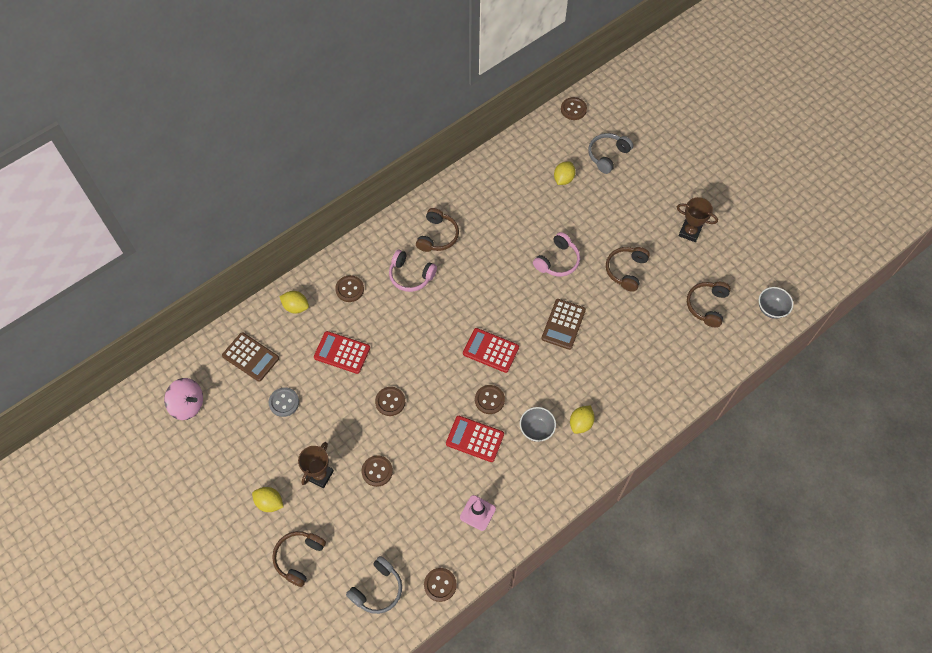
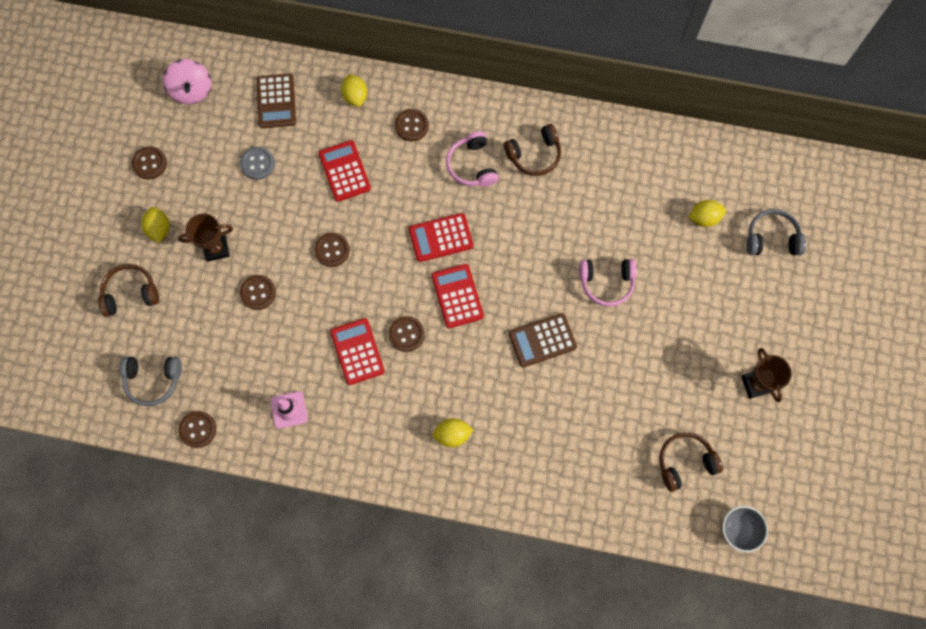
camera: 50 degrees right, 10 degrees up
grey bowl [520,407,556,442] -> none
brown button [561,97,587,120] -> brown button moved to [132,146,167,180]
brown headphones [606,247,650,292] -> none
none -> red calculator [409,213,473,262]

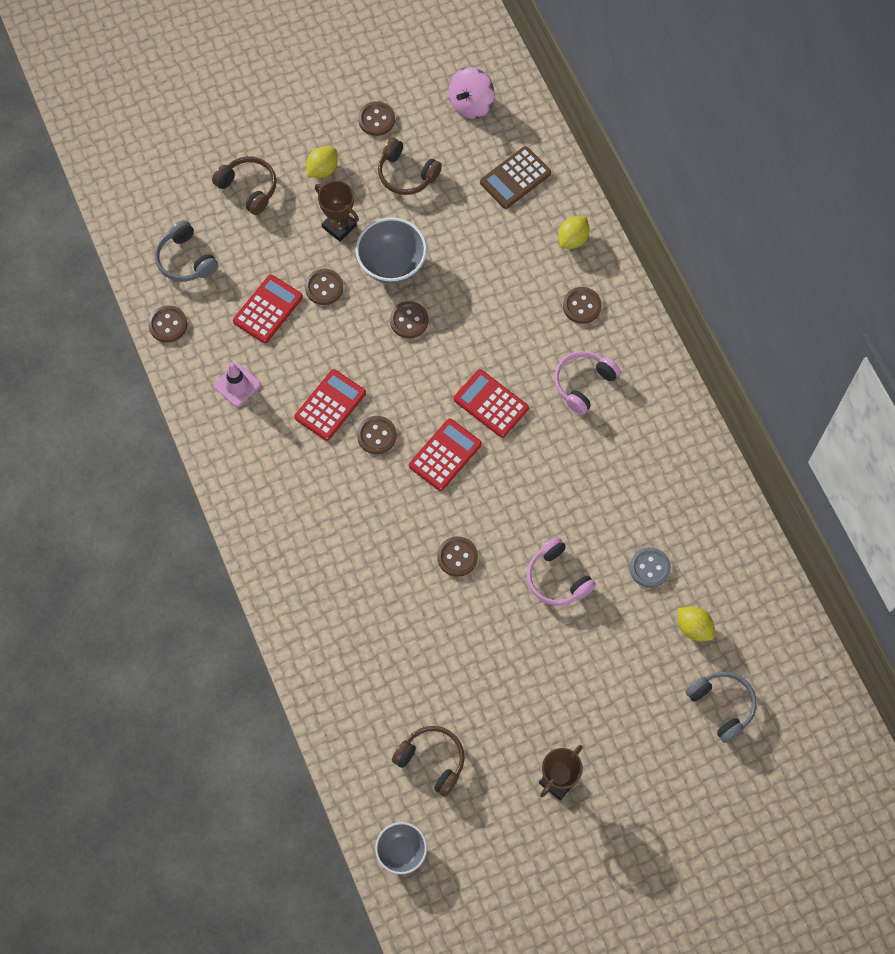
camera: 55 degrees right, 5 degrees down
grey button [240,147,275,180] -> grey button moved to [630,547,671,588]
red calculator [319,140,371,202] -> red calculator moved to [233,275,303,343]
yellow lemon [433,418,474,447] -> none
brown headphones [504,124,561,176] -> brown headphones moved to [378,138,442,195]
brown calculator [509,313,577,368] -> brown button [437,536,478,577]
none -> grey bowl [355,217,427,284]

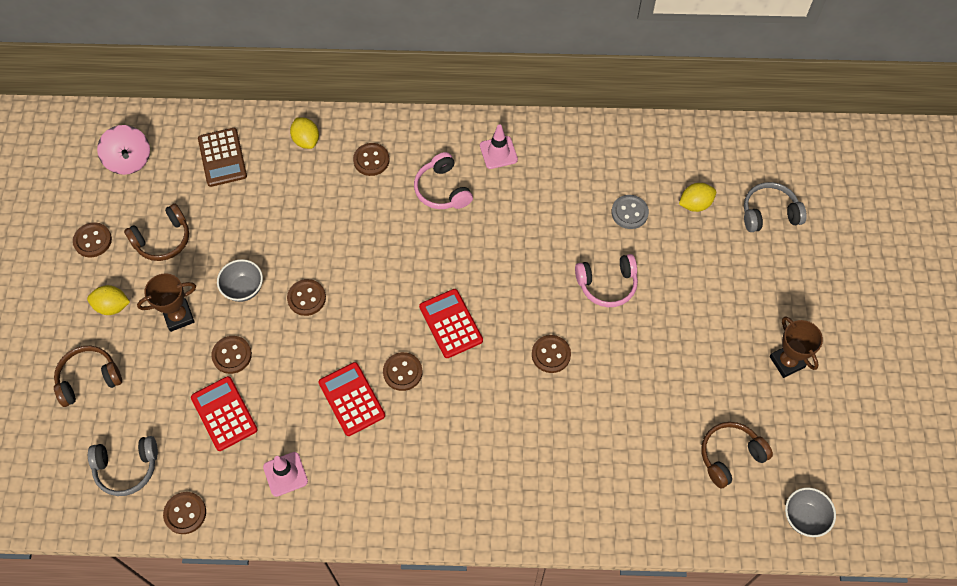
camera: 65 degrees left, 5 degrees down
yellow lemon [306,146,338,178] -> yellow lemon turned 60 degrees counterclockwise [87,285,130,315]
grey bowl [355,217,427,284] -> grey bowl [217,259,263,302], size x0.64
red calculator [453,369,529,438] -> none
none -> pink traffic cone [480,124,518,169]

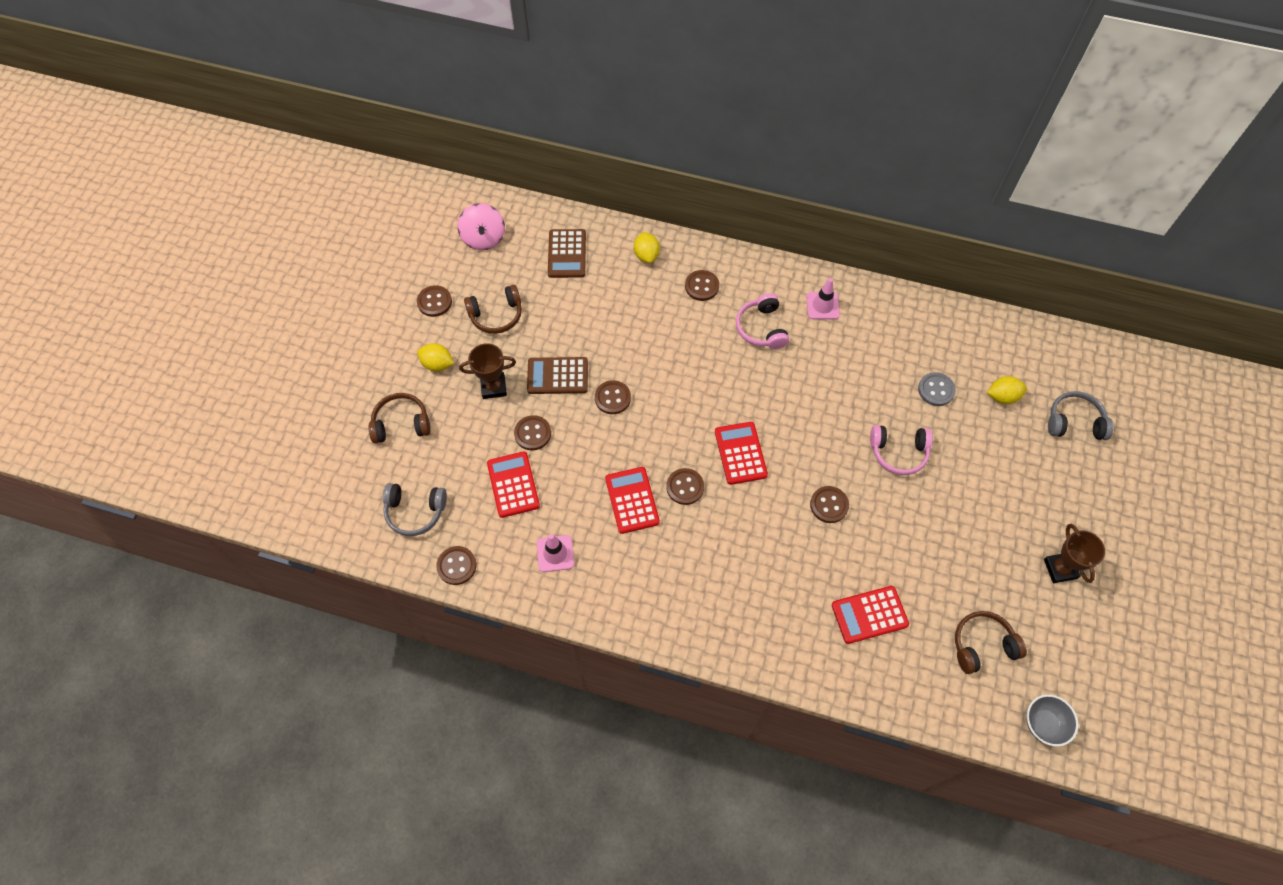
camera: 15 degrees right, 0 degrees up
grey bowl [217,259,263,302] -> brown calculator [527,357,588,394]
none -> red calculator [832,586,909,644]

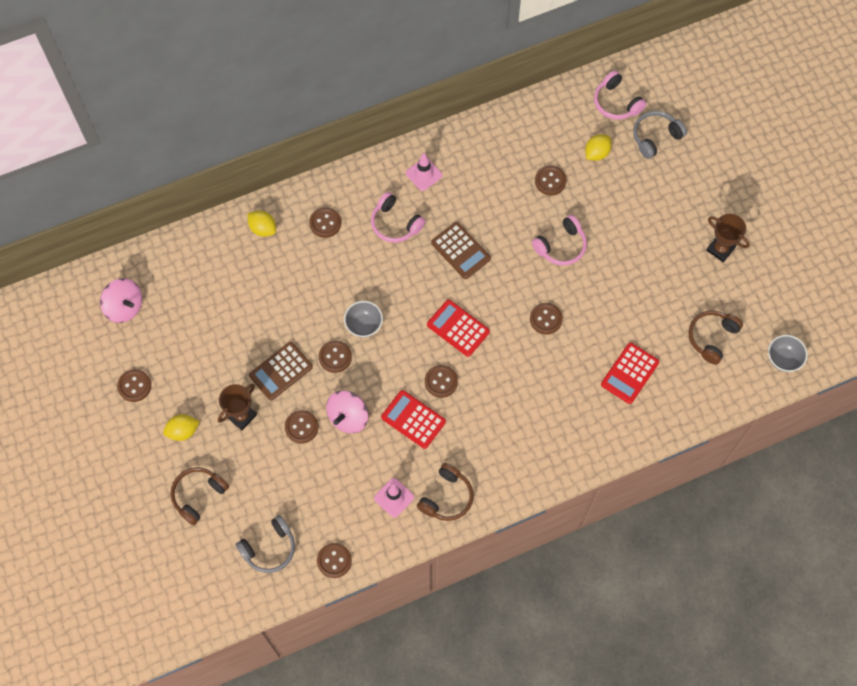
camera: 40 degrees left, 5 degrees up
brown headphones [464,285,522,334] -> brown headphones moved to [417,463,474,521]
red calculator [487,451,540,518] -> none
brown calculator [548,229,586,278] -> brown calculator moved to [431,222,491,279]
grey button [918,372,956,406] -> brown button [535,166,567,195]
none -> pink spinning top [326,391,368,433]
none -> grey bowl [344,301,383,338]
none -> pink headphones [594,71,646,119]

